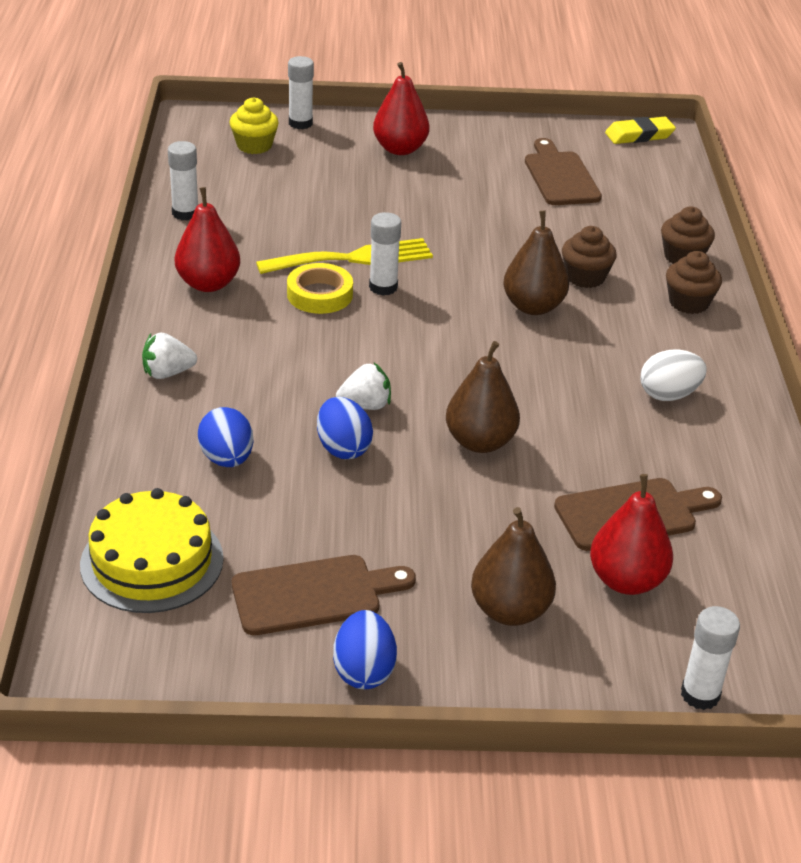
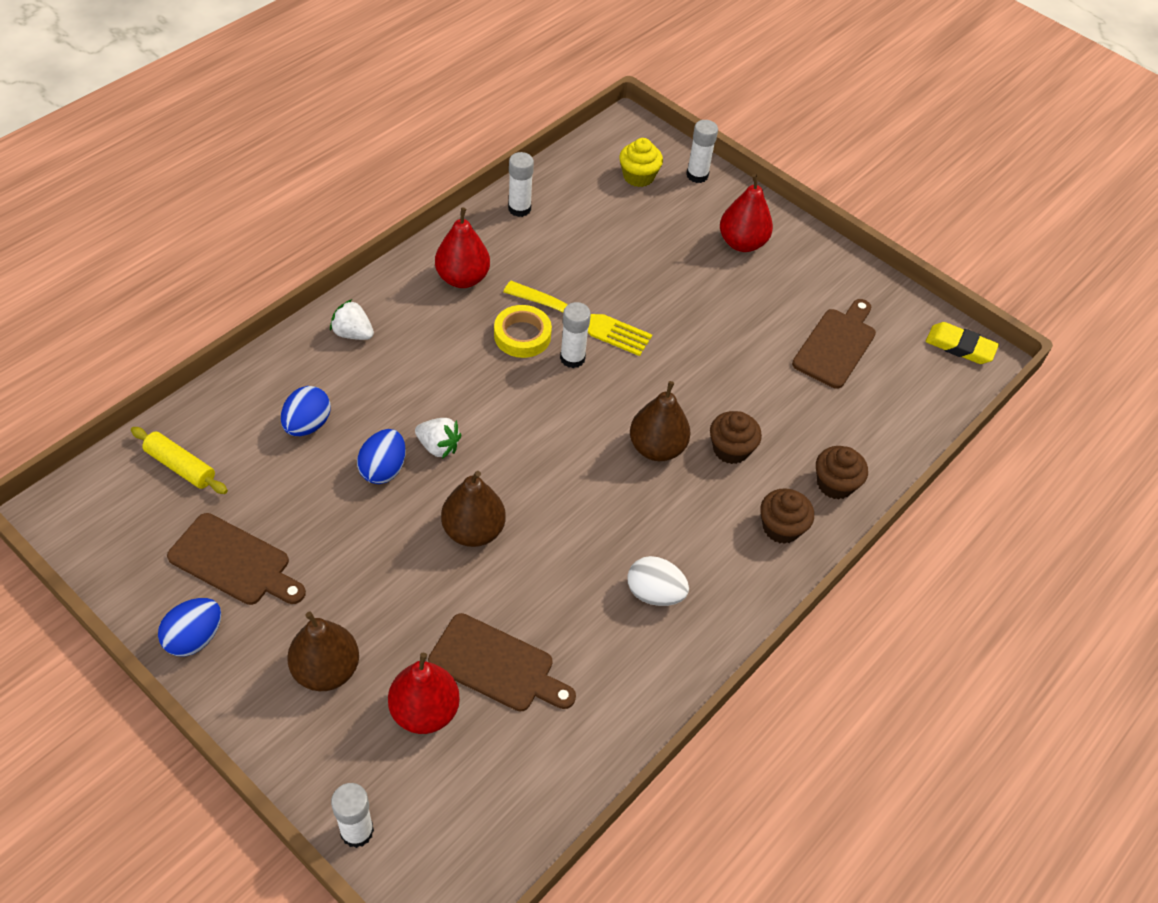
camera: 40 degrees right, 15 degrees up
yellow cake [80,488,224,613] -> yellow rolling pin [131,427,228,494]

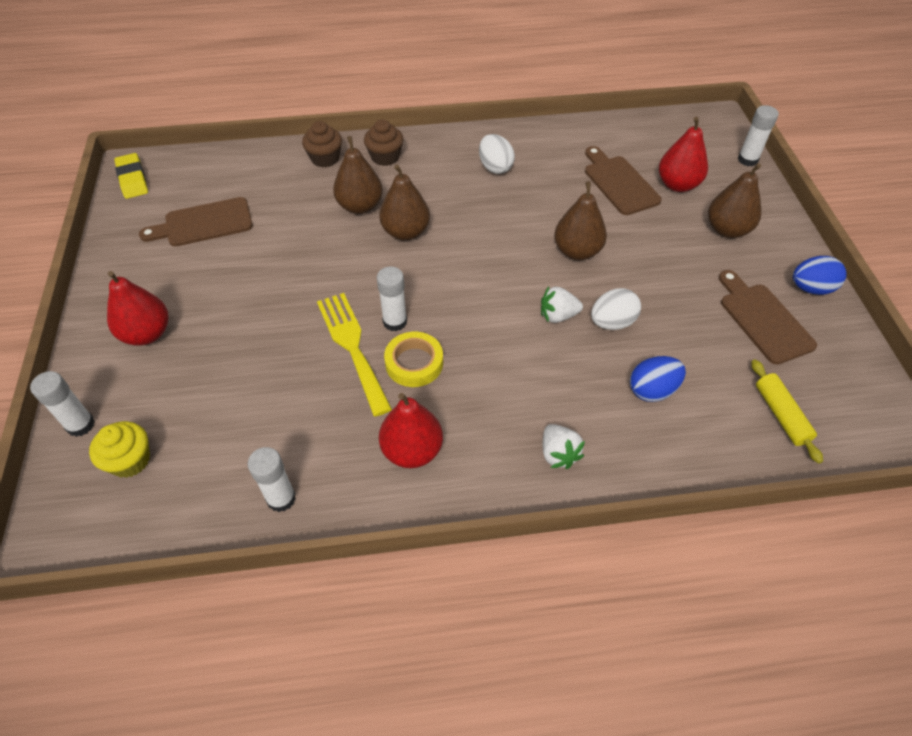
camera: 135 degrees left, 0 degrees up
blue egg [357,429,406,484] -> white egg [591,288,641,330]
white strawberry [415,418,461,459] -> white strawberry turned 75 degrees counterclockwise [541,286,583,323]
brown cupcake [710,411,762,464] -> brown pear [333,136,383,214]

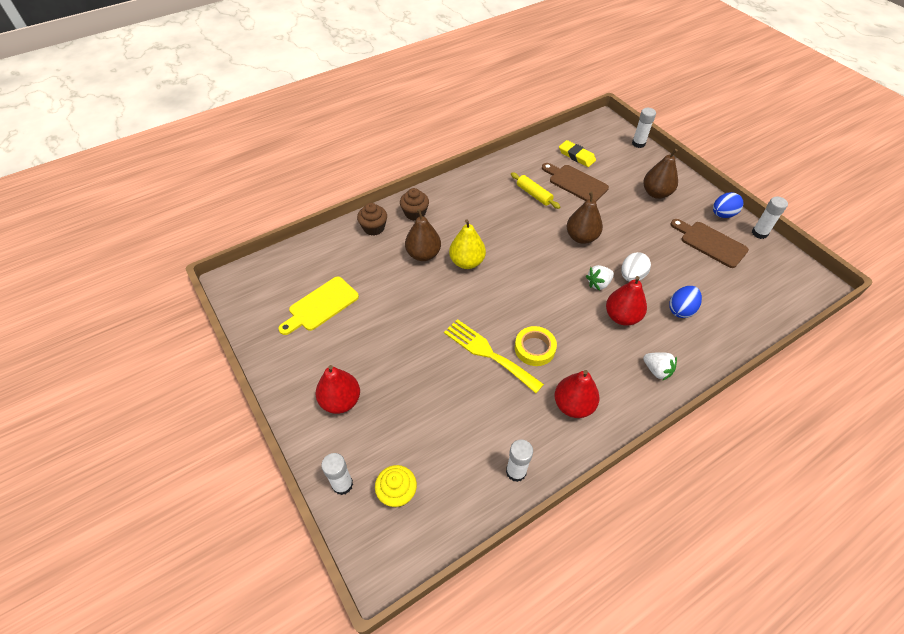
camera: 25 degrees left, 0 degrees up
yellow eraser [114,153,148,199] -> yellow eraser moved to [559,140,596,167]
brown cutting board [139,197,253,246] -> yellow cutting board [279,277,359,335]
white glue stick [377,266,407,331] -> white glue stick moved to [752,196,788,239]
brown pear [379,165,430,241] -> yellow pear [449,219,486,269]
white egg [479,134,515,174] -> none
red pear [659,117,708,192] -> red pear moved to [606,276,647,326]
yellow rolling pin [751,359,823,463] -> yellow rolling pin moved to [511,172,560,209]

